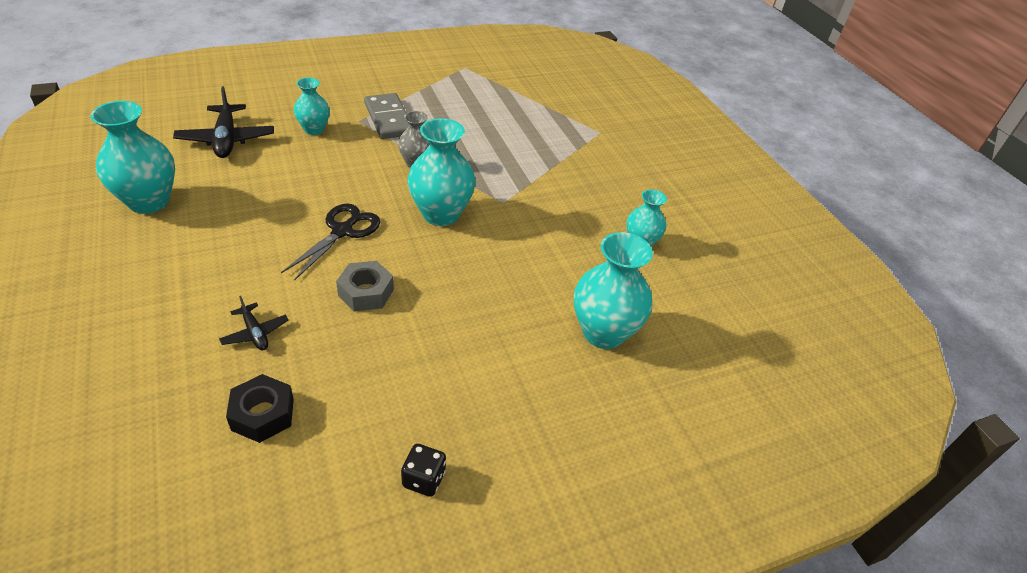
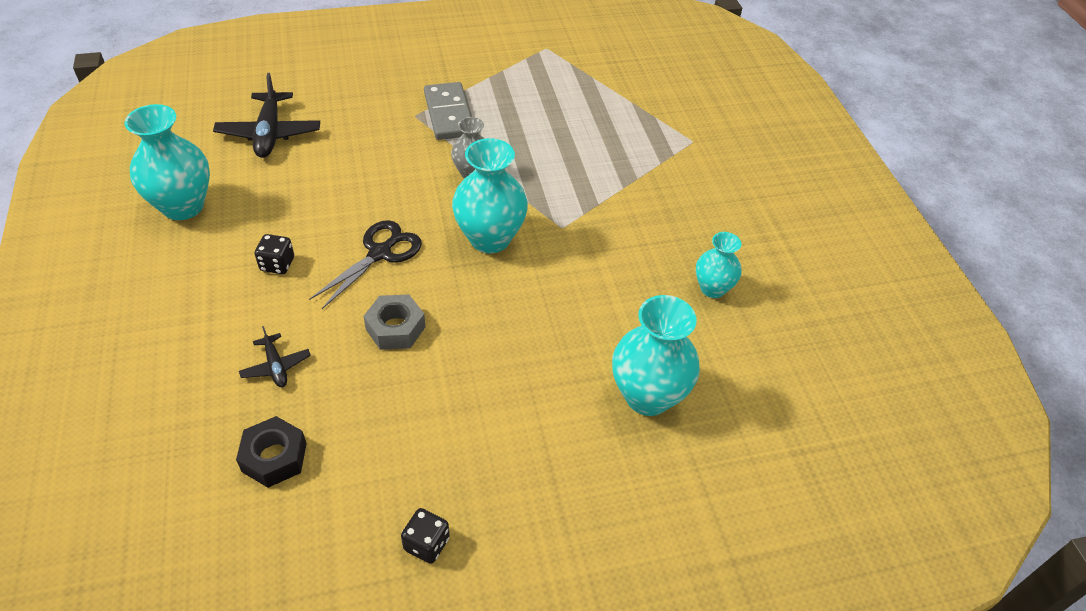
camera: 10 degrees right, 5 degrees up
turquoise vase [294,77,330,135] -> none
none -> black dice [255,234,294,274]

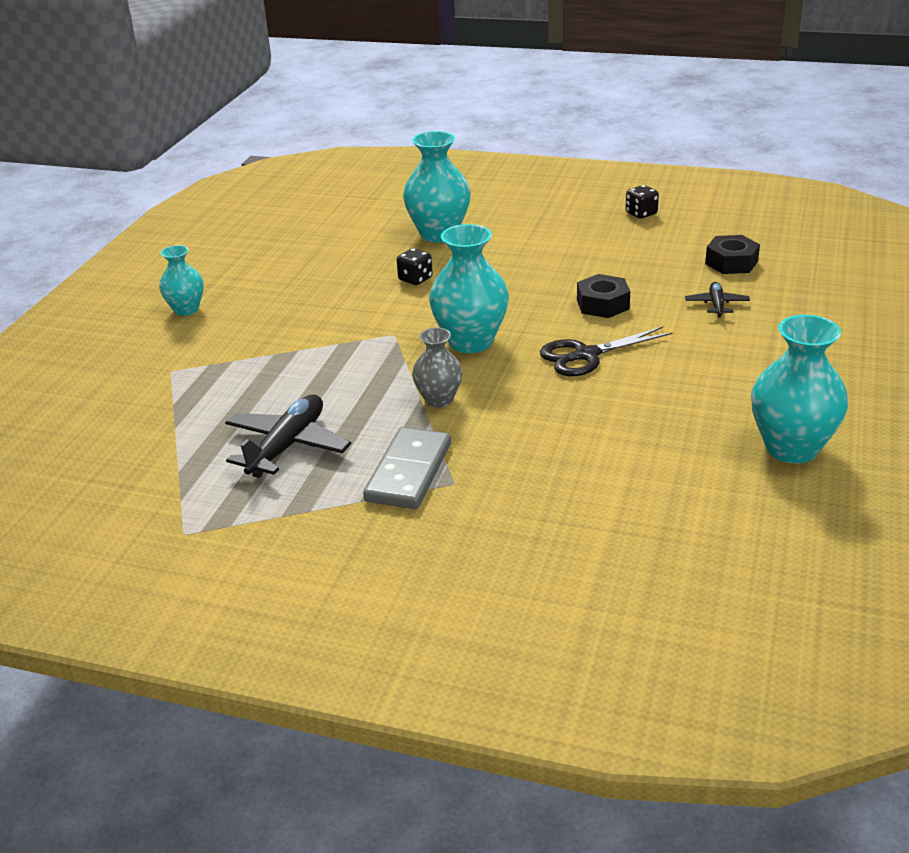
camera: 145 degrees left, 15 degrees down
black plane [213,73,320,158] -> black plane moved to [225,395,351,478]
black dice [255,234,294,274] -> black dice moved to [397,248,433,285]
grey nut [363,295,425,350] -> black nut [577,274,630,318]
turquoise vase [696,232,742,298] -> turquoise vase moved to [159,245,204,316]

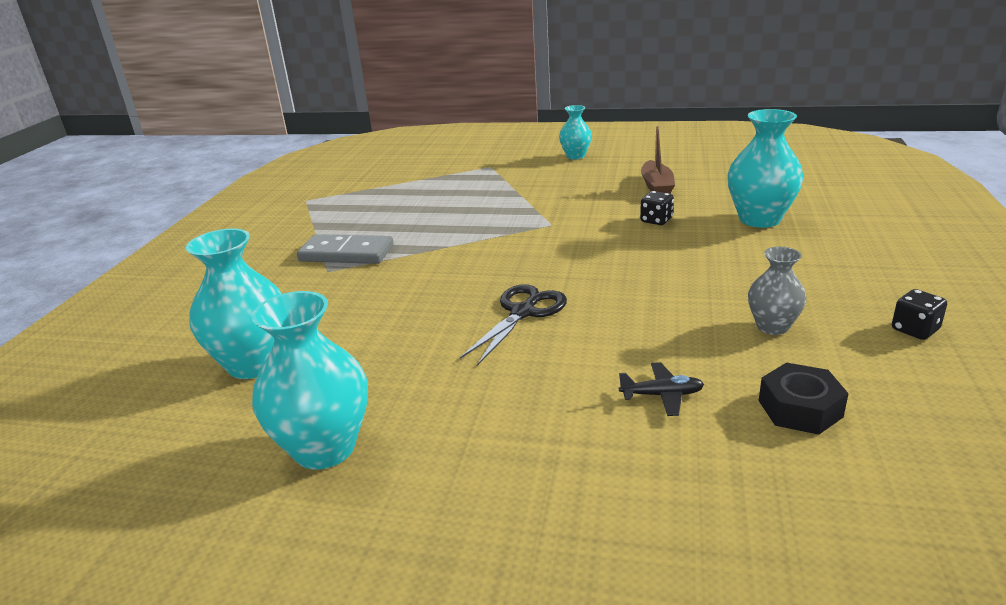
camera: 85 degrees right, 5 degrees down
black plane [225,395,351,478] -> none
grey vase [412,327,463,408] -> grey vase moved to [748,247,807,335]
turquoise vase [429,224,509,353] -> turquoise vase moved to [186,228,282,379]
black scissors [540,327,673,376] -> black scissors turned 60 degrees clockwise [460,284,567,366]
black nut [577,274,630,318] -> none
none -> brown boat [641,126,675,194]

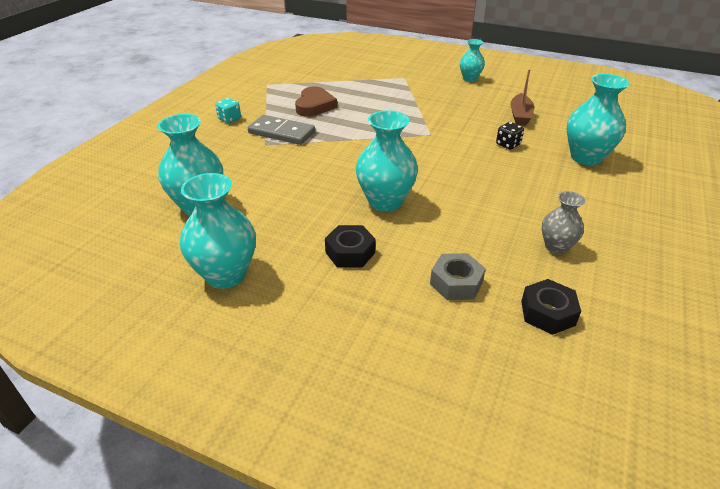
camera: 10 degrees right, 10 degrees up
black scissors [460,284,567,366] -> turquoise vase [356,110,418,212]
black plane [619,362,704,416] -> grey nut [430,253,486,300]
black dice [892,289,947,340] -> none
none -> turquoise dice [215,98,241,123]
none -> brown heart [295,87,337,117]
none -> black nut [325,225,376,268]

